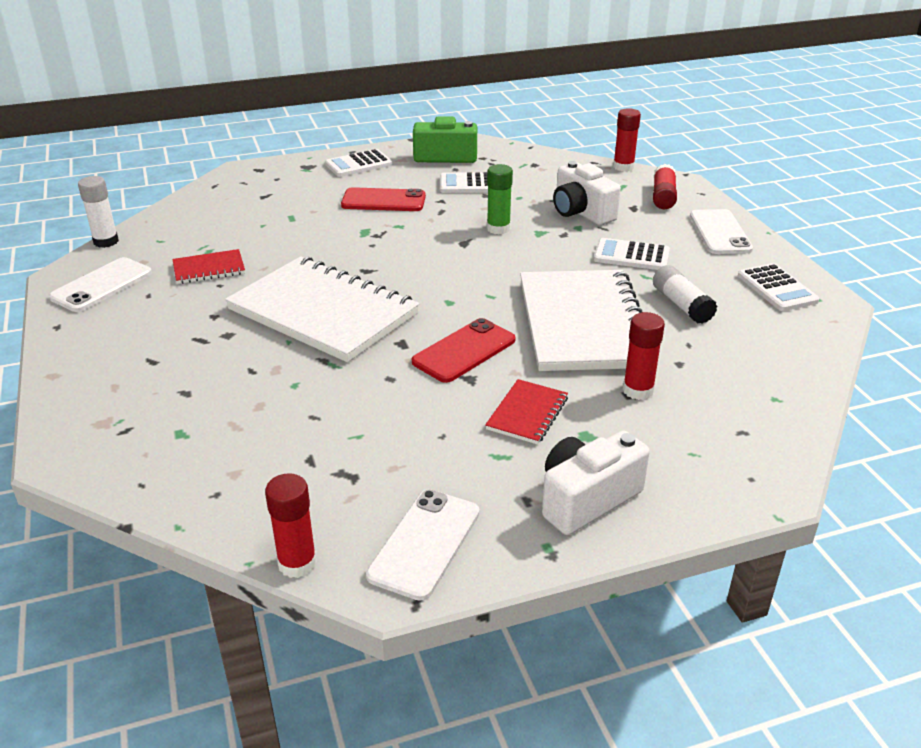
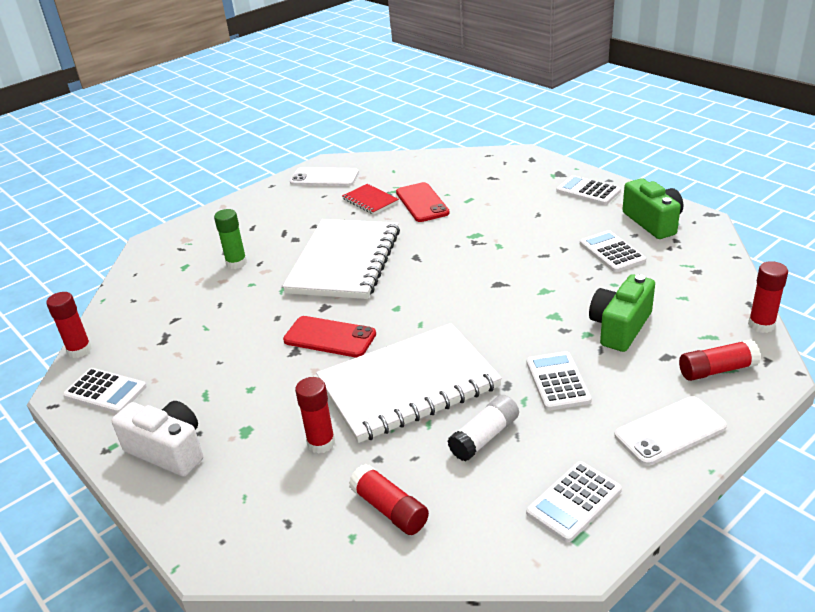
camera: 70 degrees right, 0 degrees up
white glue stick [78,176,119,248] -> none
red phone [341,187,426,211] -> red phone moved to [396,182,450,222]
white phone [366,490,480,601] -> white calculator [63,368,147,414]
red notebook [485,379,568,444] -> none
green glue stick [487,164,513,234] -> green glue stick moved to [214,209,247,269]
white camera [553,161,621,225] -> green camera [589,274,655,352]
none -> red glue stick [349,464,429,535]

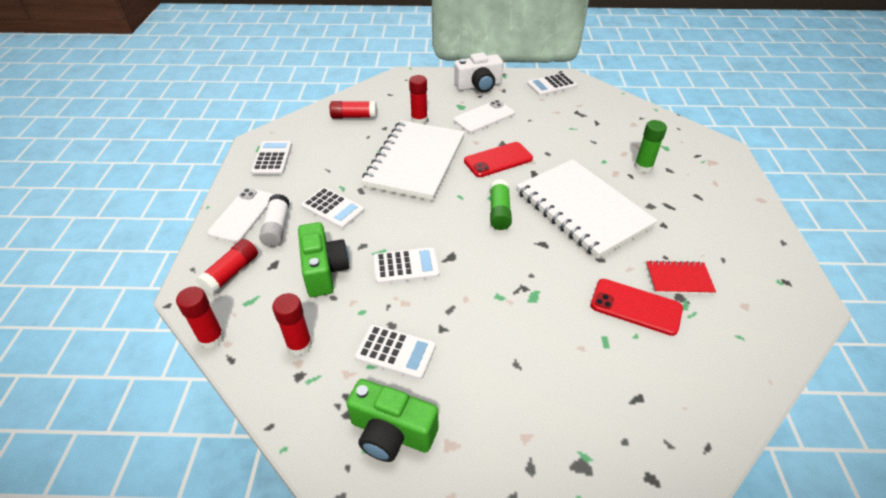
camera: 130 degrees right, 10 degrees up
red glue stick [46,292,92,358] -> red glue stick moved to [272,293,312,356]
white phone [290,167,359,186] -> white phone moved to [454,100,515,133]
white glue stick [448,395,519,461] -> white glue stick moved to [259,194,290,247]
white calculator [556,175,621,205] -> white calculator moved to [373,247,439,284]
none -> green glue stick [490,179,512,230]

